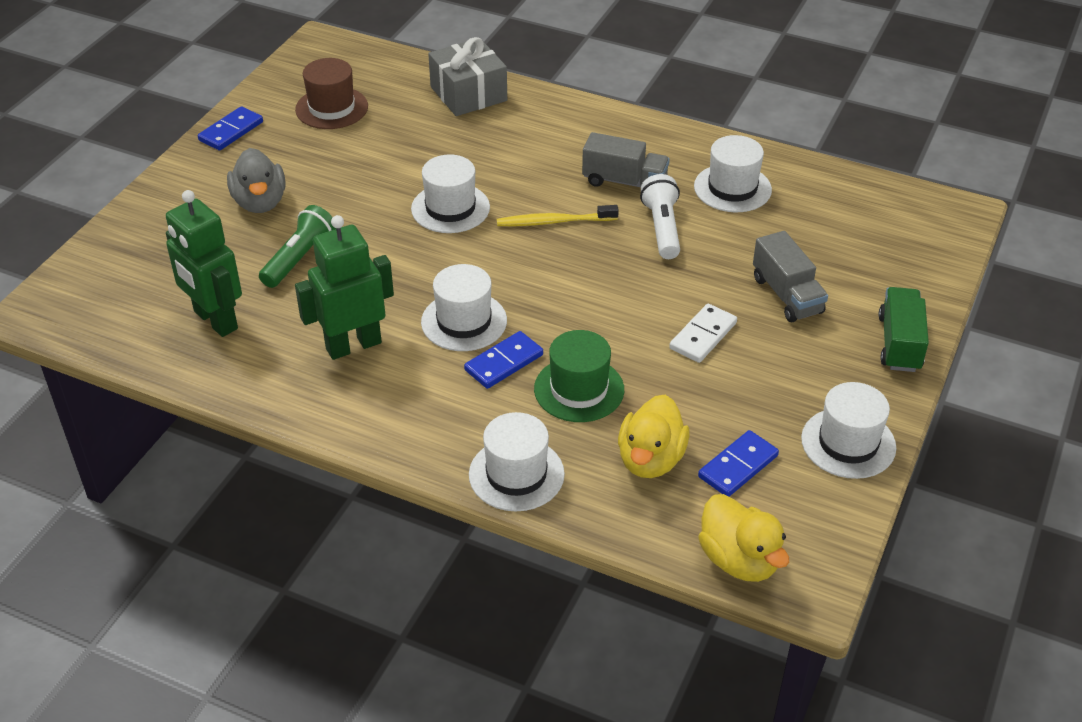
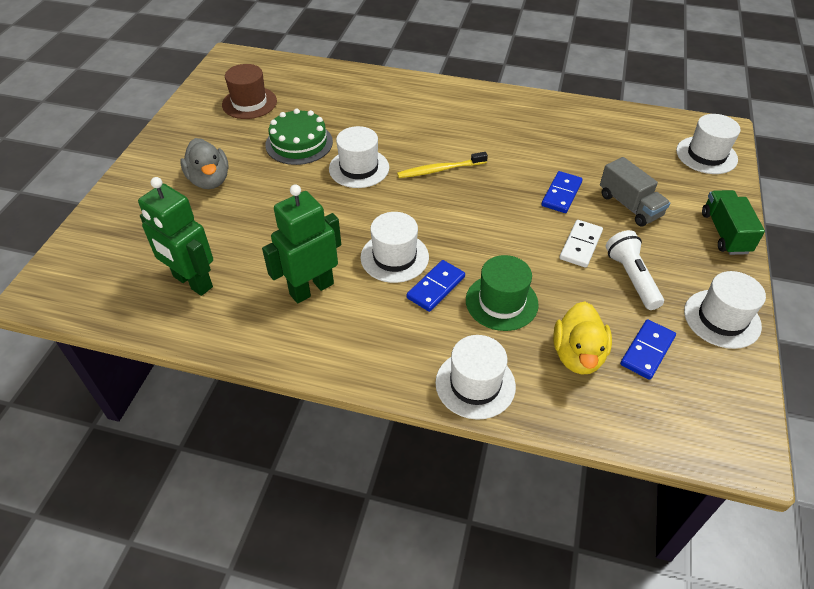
camera: 10 degrees left, 5 degrees up
blue domino [198,106,263,150] -> blue domino moved to [541,171,583,213]
green flashlight [259,205,336,288] -> none
grey gift [428,37,507,116] -> none
grey truck [582,132,670,187] -> none
white flashlight [640,174,680,259] -> white flashlight moved to [606,230,664,310]
white hat [694,135,772,212] -> white hat moved to [676,114,741,174]
yellow duck [698,494,789,582] -> none
none -> green cake [265,109,333,165]

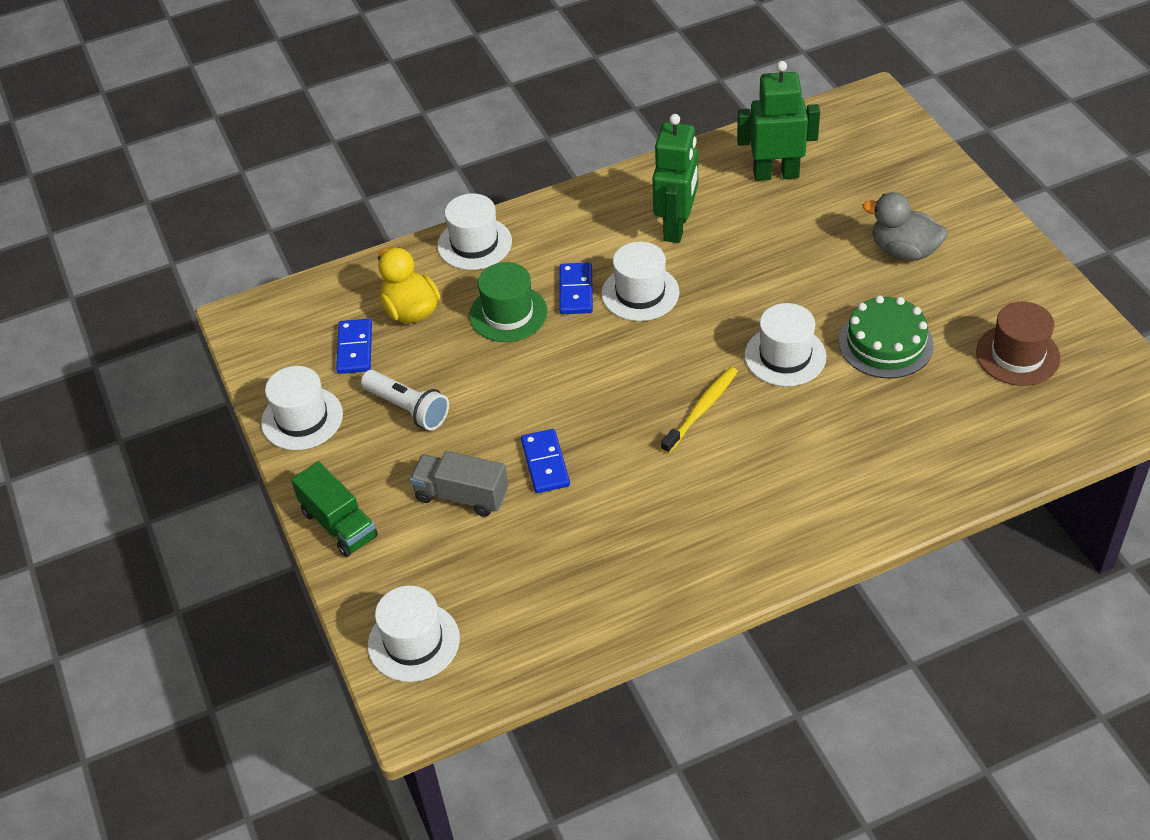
camera: 145 degrees right, 0 degrees up
white domino [559,220,603,268] -> none

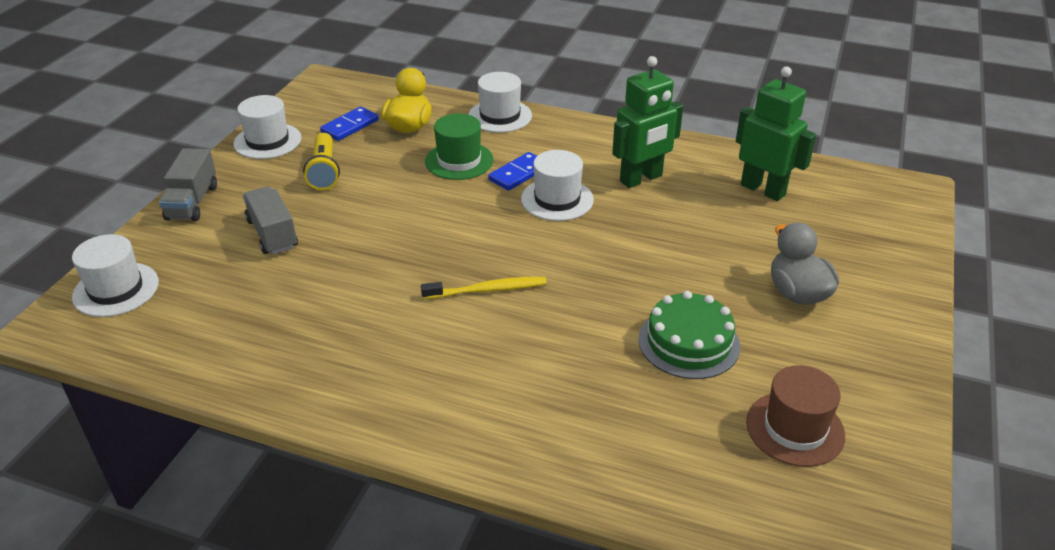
camera: 40 degrees right, 10 degrees down
green truck [291,461,378,557] -> grey truck [159,148,217,221]
white flashlight [361,370,449,430] -> yellow flashlight [303,133,340,190]
blue domino [521,429,570,493] -> none
white hat [744,303,827,386] -> none

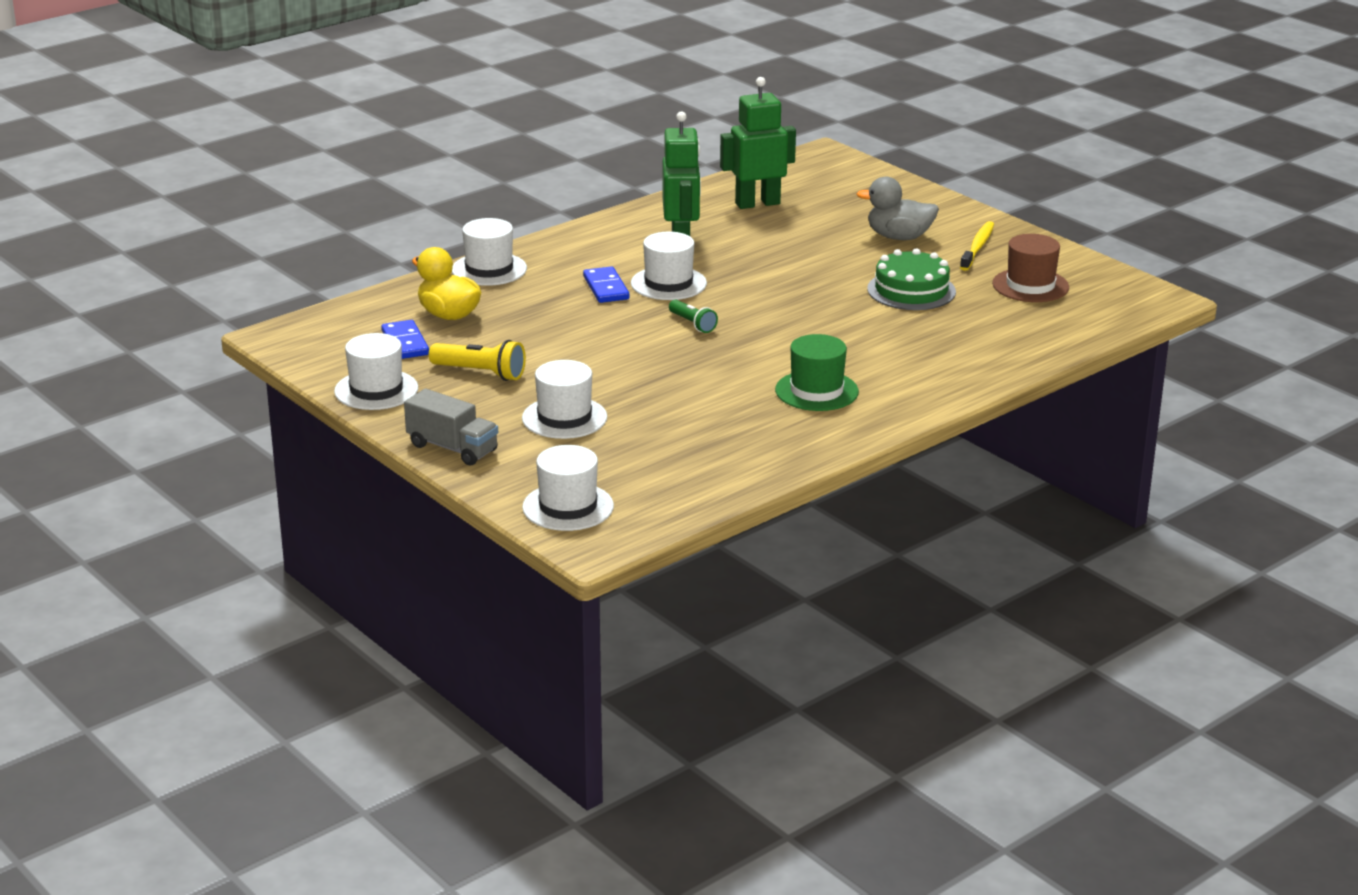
camera: 60 degrees left, 10 degrees down
grey truck [243,187,298,254] -> white hat [522,360,607,439]
yellow toothbrush [421,277,547,299] -> yellow toothbrush moved to [960,221,994,271]
green hat [425,114,494,180] -> green hat moved to [775,334,859,411]
none -> green flashlight [669,300,718,333]

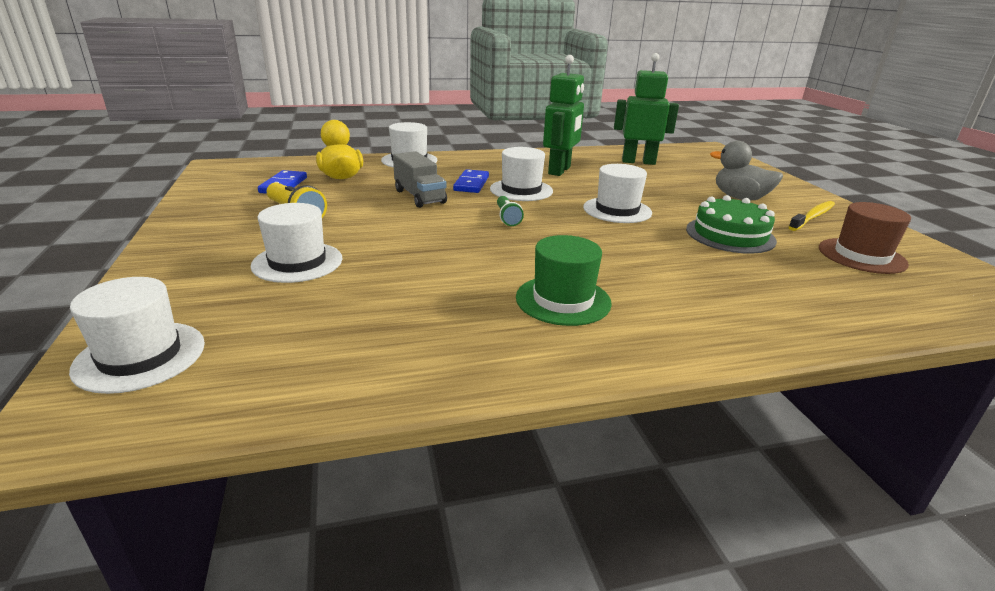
camera: 25 degrees right, 0 degrees up
white hat [334,333,418,410] -> white hat moved to [583,164,652,223]
grey truck [404,389,498,466] -> grey truck moved to [393,151,447,208]

